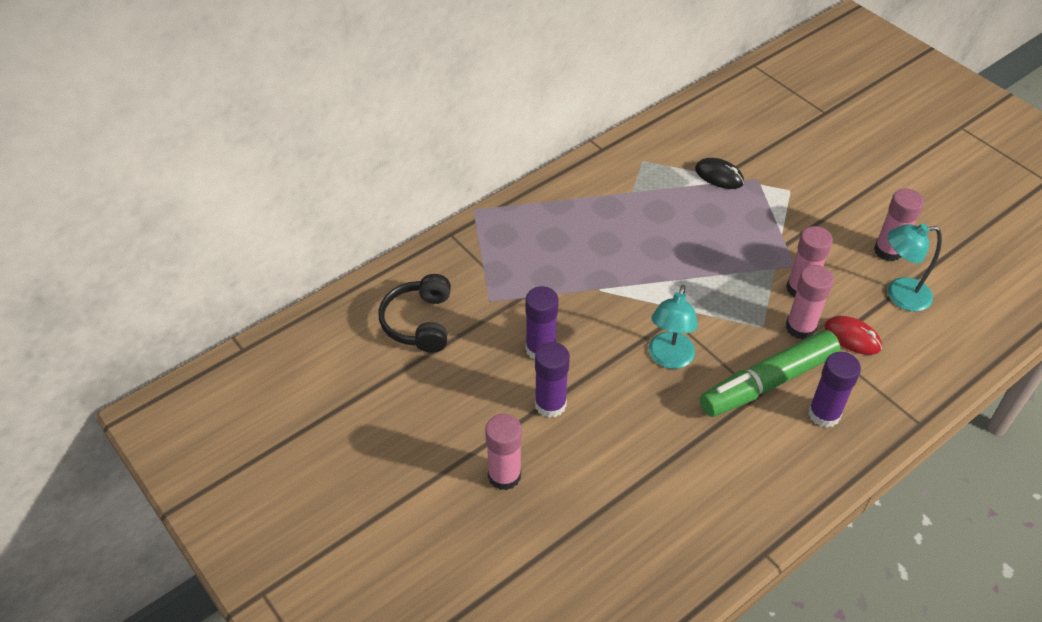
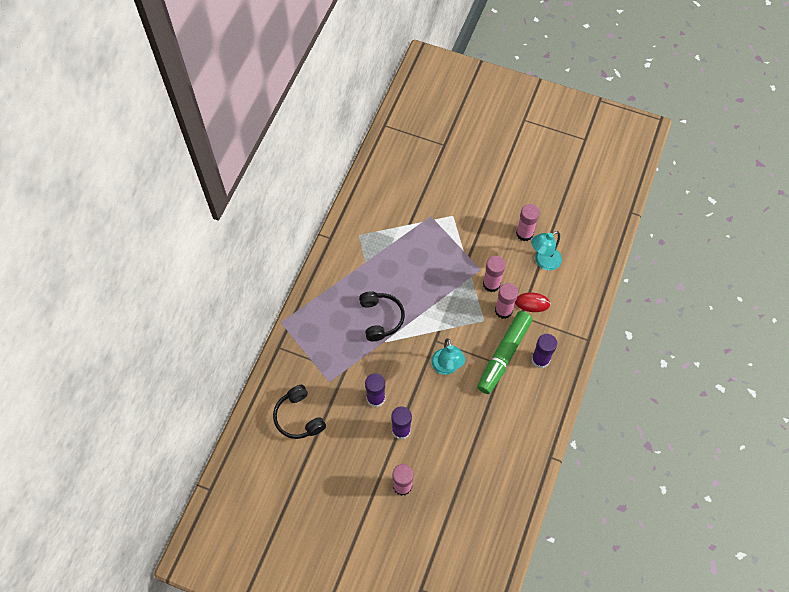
camera: 30 degrees left, 15 degrees up
black mouse [695,158,744,189] -> none
none -> black headphones [359,291,405,341]

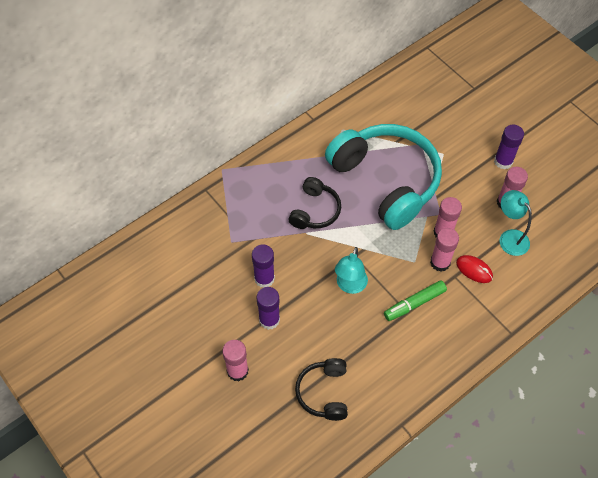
camera: 30 degrees right, 5 degrees down
black headphones [273,385,326,439] -> black headphones moved to [295,358,348,421]
green marker [477,311,533,394] -> green marker [384,280,447,321], size x0.66
turquoise lamp [531,231,562,271] -> turquoise lamp turned 60 degrees clockwise [500,190,532,256]
purple glue stick [532,334,557,368] -> purple glue stick moved to [494,125,524,170]
none -> turquoise headphones [325,124,442,230]

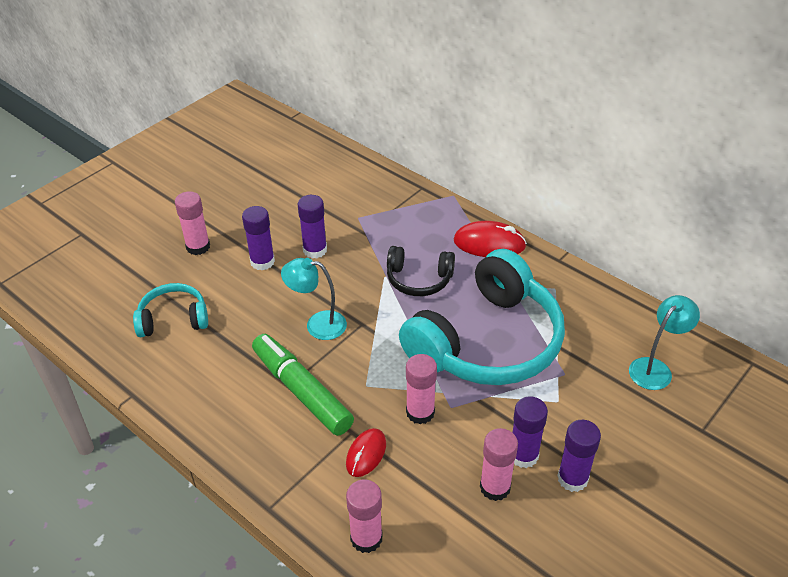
camera: 80 degrees right, 15 degrees down
black headphones [295,358,348,421] -> turquoise headphones [133,283,208,337]
green marker [384,280,447,321] -> green marker [252,334,354,436], size x1.52
pink glue stick [430,228,459,271] -> pink glue stick moved to [346,479,383,553]
turquoise lamp [500,190,532,256] -> turquoise lamp moved to [629,295,700,390]
none -> red mouse [454,221,527,257]
none -> purple glue stick [512,396,548,468]

